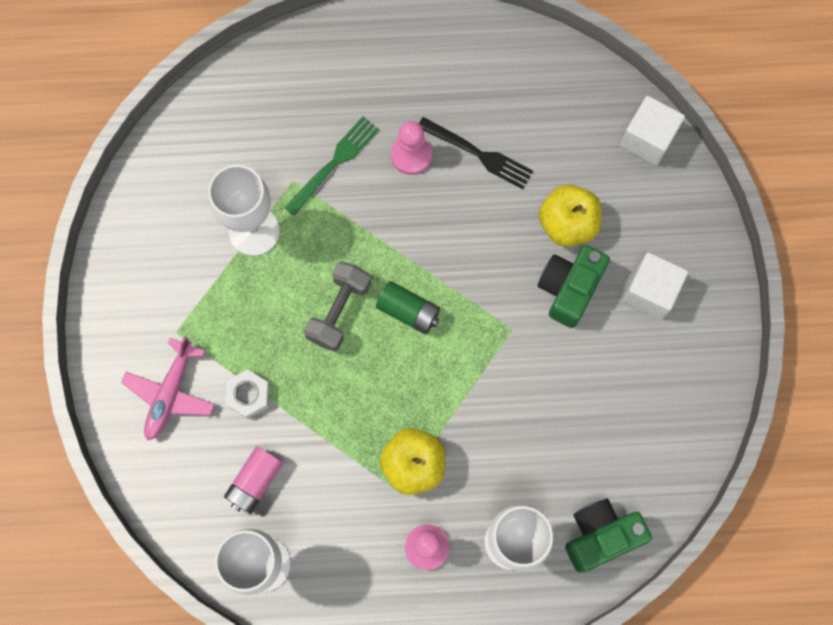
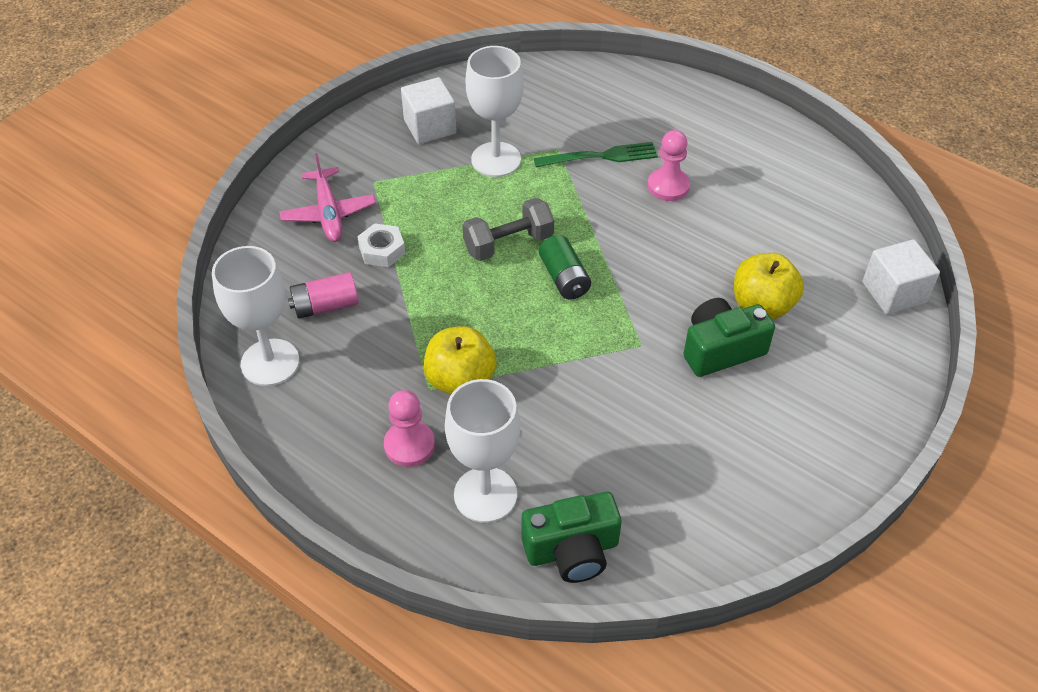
camera: 40 degrees right, 25 degrees down
pink plane [121,336,215,440] -> pink plane turned 75 degrees counterclockwise [279,153,376,242]
black fork [419,117,533,189] -> none
green camera [565,499,652,573] -> green camera turned 150 degrees clockwise [522,492,622,583]
white cube [622,252,688,320] -> white cube moved to [401,77,457,144]

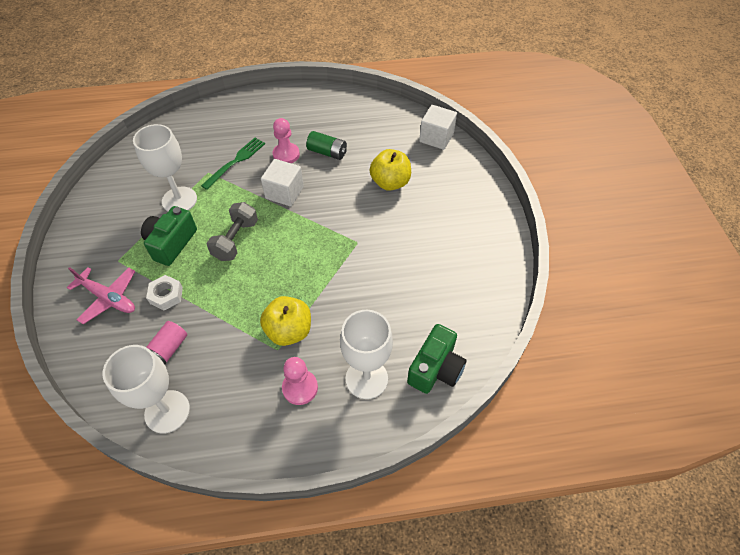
camera: 45 degrees left, 5 degrees up
white cube [401,77,457,144] -> white cube moved to [261,159,304,206]
green battery [539,235,591,300] -> green battery moved to [306,131,347,160]
green camera [683,298,775,377] -> green camera moved to [141,206,197,266]

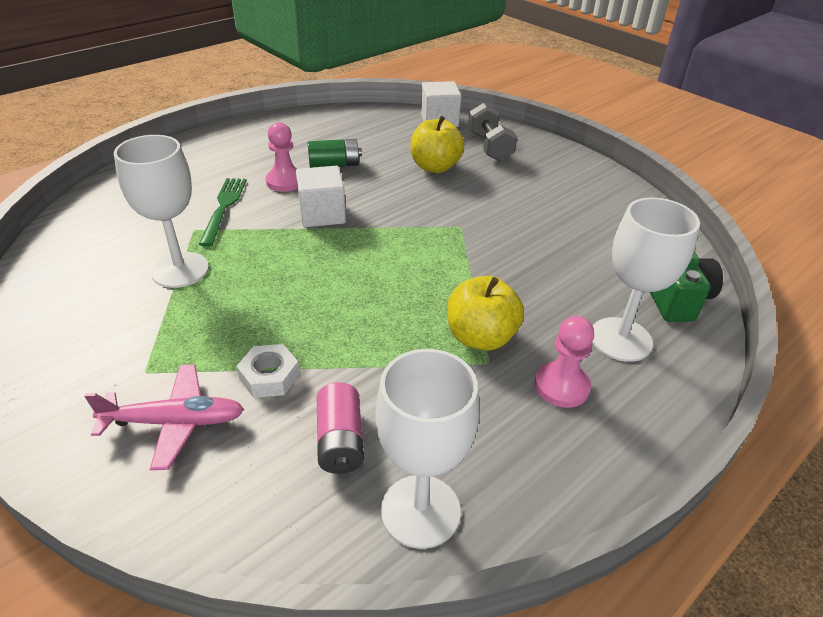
camera: 35 degrees left, 15 degrees down
green camera [141,206,197,266] -> none
grey dumbbell [206,202,258,261] -> grey dumbbell moved to [468,103,517,161]

